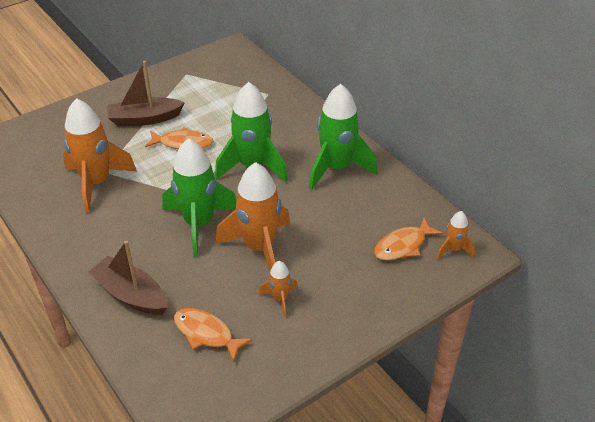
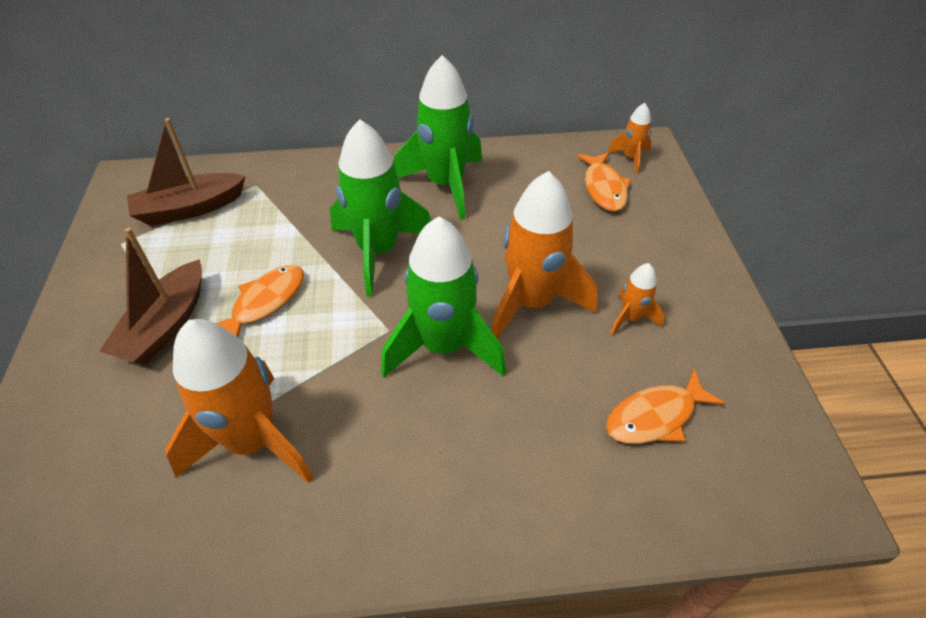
camera: 60 degrees left, 5 degrees up
brown boat [89,241,167,315] -> brown boat moved to [127,118,246,226]

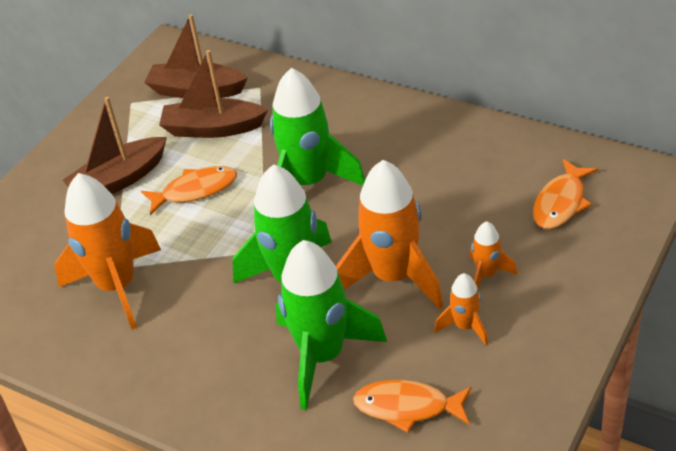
camera: 40 degrees right, 5 degrees down
green rocket [394,55,482,220] -> green rocket moved to [275,240,387,410]
orange rocket [607,103,651,174] -> orange rocket moved to [469,221,517,289]
none -> brown boat [159,50,268,138]

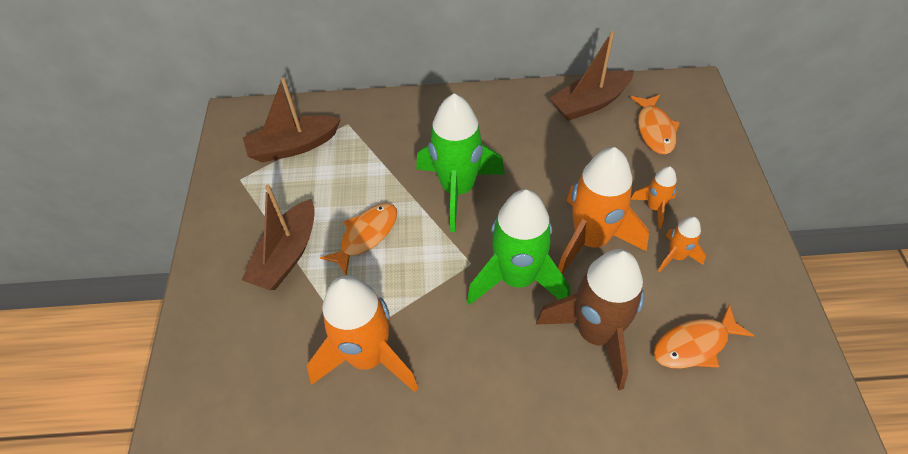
camera: 35 degrees left, 10 degrees up
brown boat [159,50,268,138] -> brown boat moved to [550,31,634,121]
green rocket [275,240,387,410] -> brown rocket [536,249,644,390]

